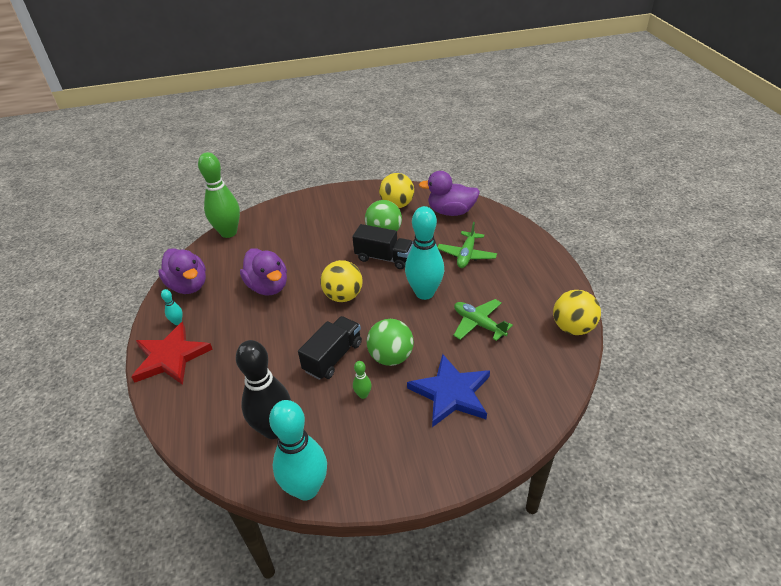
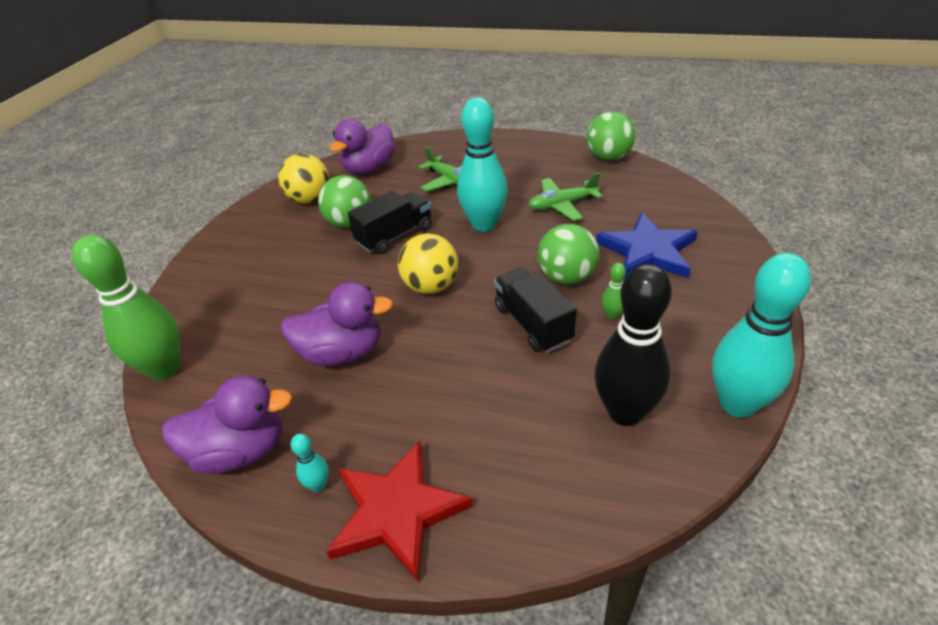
camera: 60 degrees left, 0 degrees up
yellow ball [553,290,601,335] -> green ball [587,111,635,161]

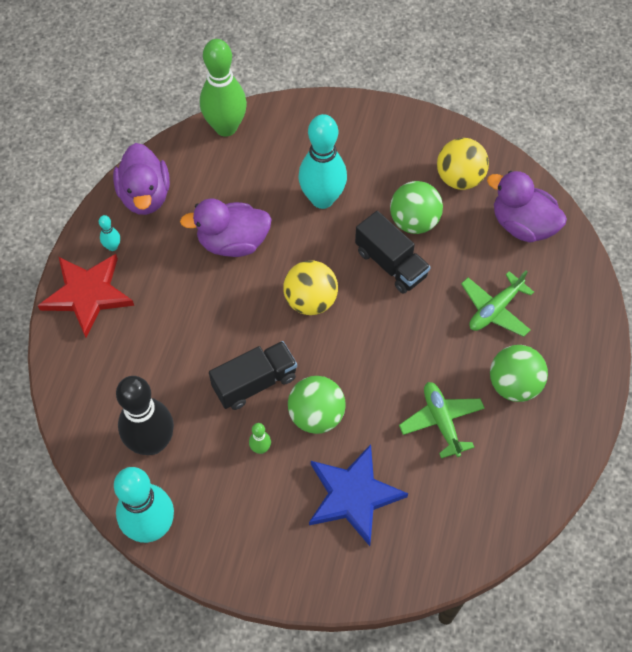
camera: 85 degrees right, 20 degrees up
purple duck [280,282,393,366] -> purple duck turned 90 degrees clockwise [180,199,272,257]
turquoise bowling pin [457,97,508,232] -> turquoise bowling pin moved to [298,114,347,209]
green ball [587,111,635,161] -> green ball moved to [490,345,548,402]

